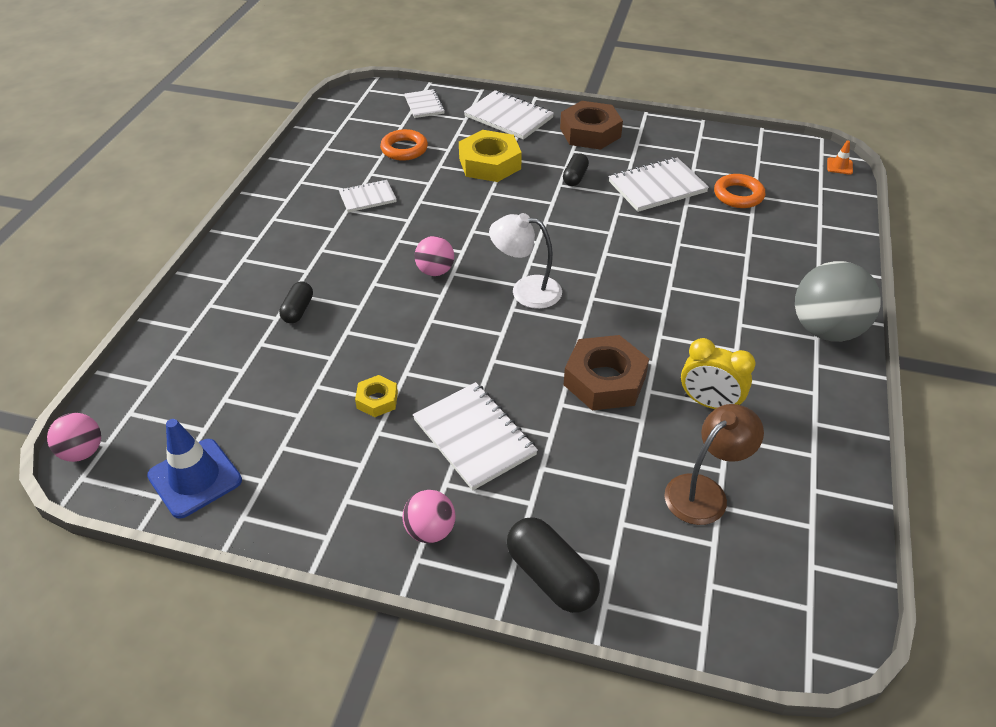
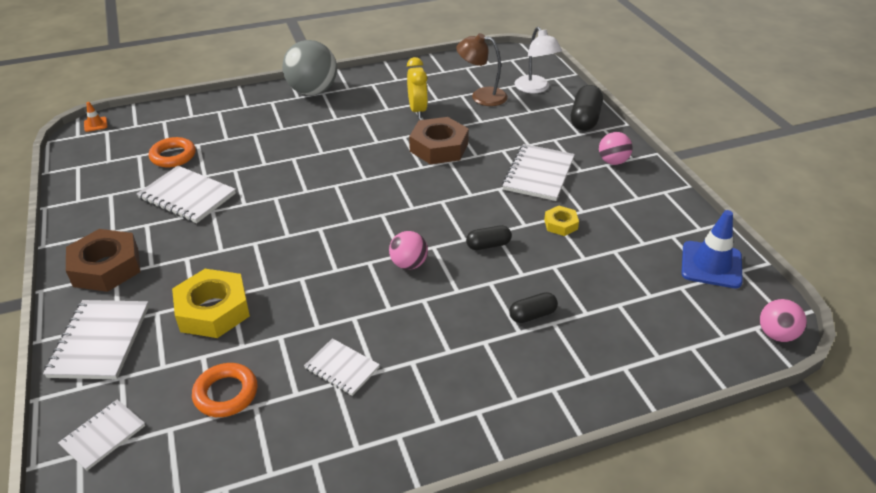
camera: 125 degrees left, 5 degrees down
white lamp [489,213,562,309] -> white lamp moved to [515,27,562,93]
black capsule [563,153,589,186] -> black capsule moved to [466,225,512,250]

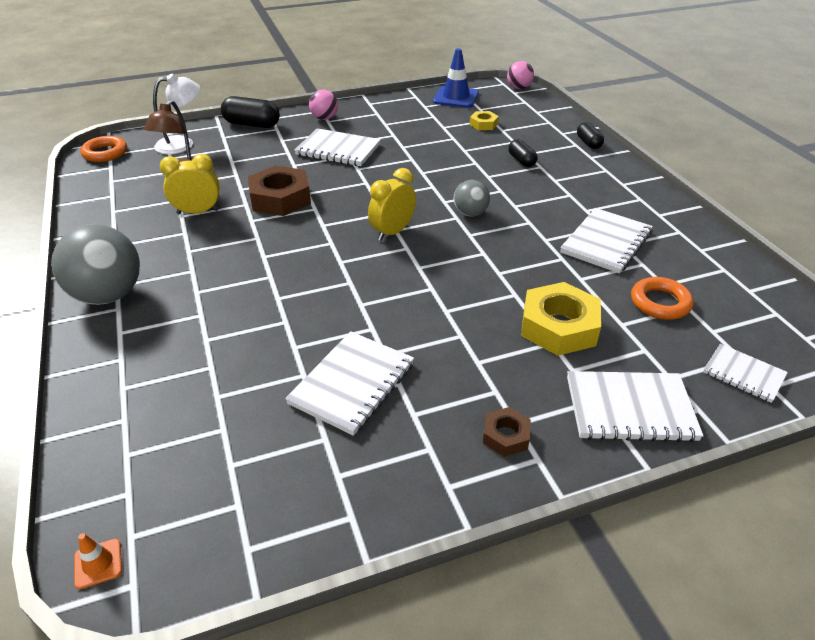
camera: 90 degrees left, 0 degrees up
brown nut [66,229,140,292] -> brown nut [483,407,531,457], size x0.52
orange ring [149,137,196,168] -> orange ring moved to [80,136,127,162]
white notebook [304,338,380,396] -> white notebook [560,208,653,273], size x1.64
pink ball [389,231,428,270] -> grey ball [454,180,490,217]
black capsule [466,225,512,250] -> black capsule moved to [577,122,604,149]
yellow nut [544,206,579,236] -> yellow nut moved to [470,111,499,130]
none -> yellow clock [368,168,416,241]

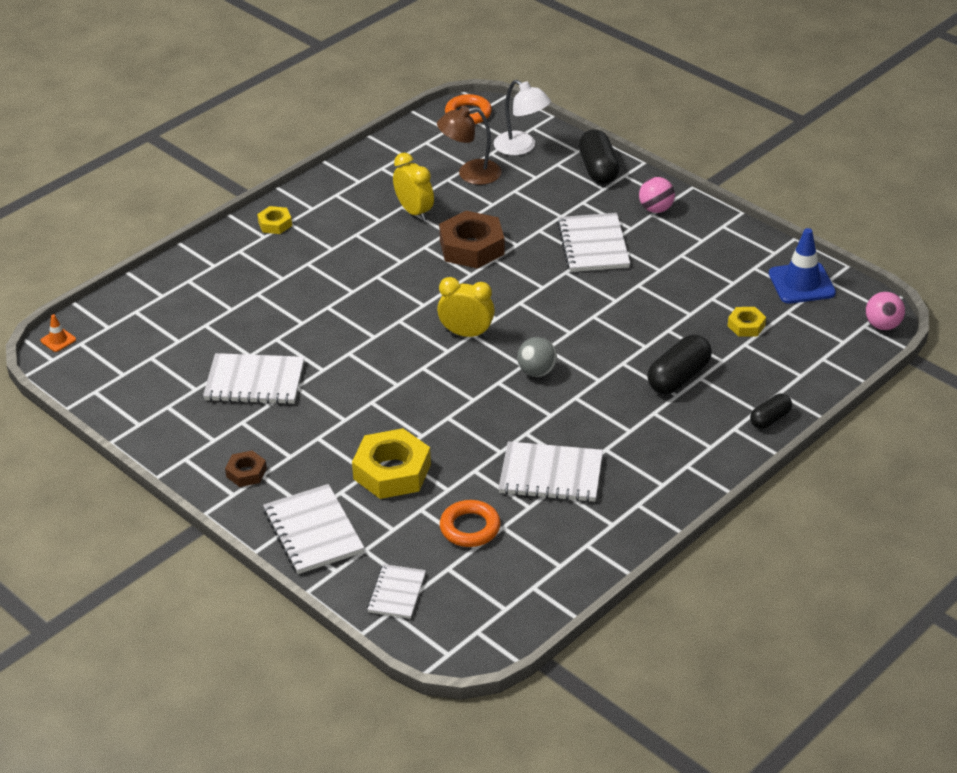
camera: 65 degrees right, 0 degrees up
grey ball [51,224,140,305] -> yellow nut [257,206,292,234]
black capsule [508,139,538,167] -> black capsule [647,335,712,394], size x1.67

